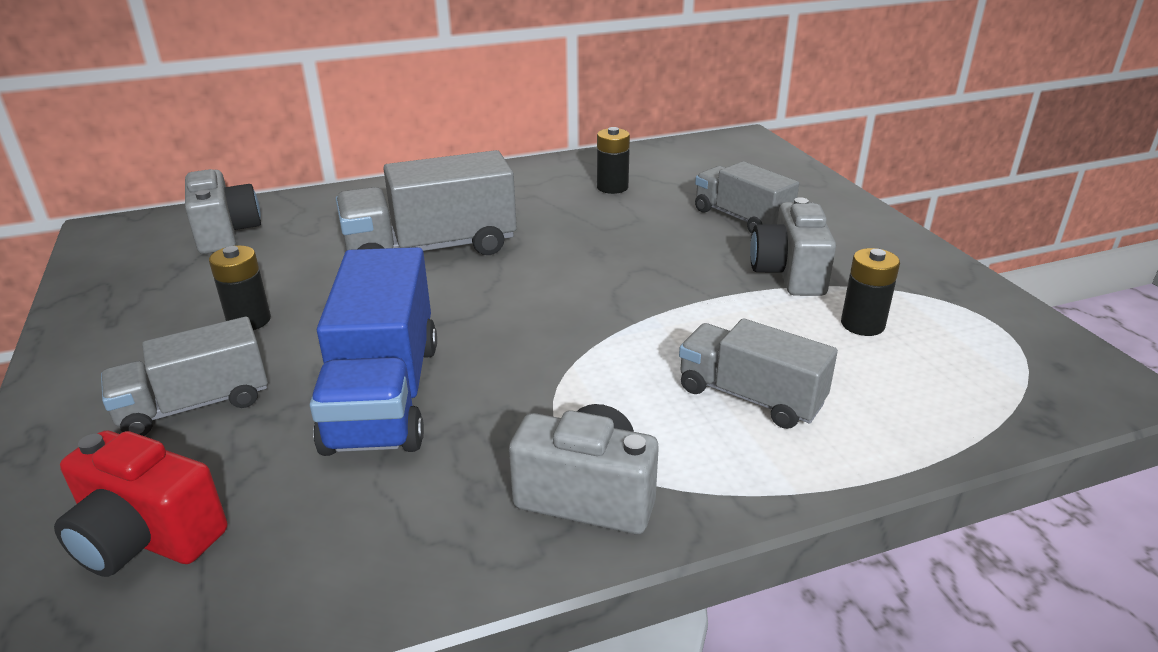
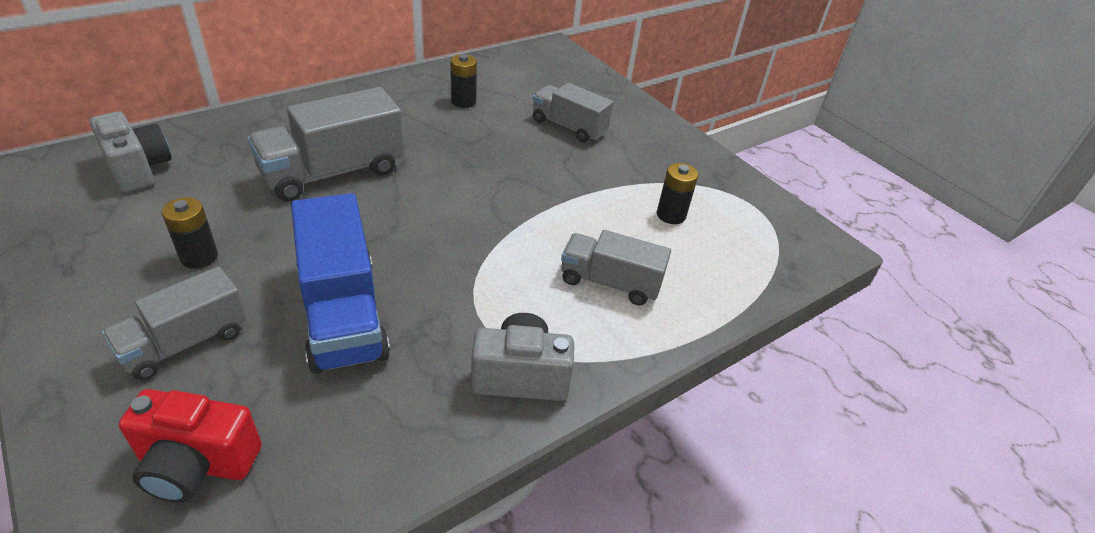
camera: 20 degrees left, 10 degrees up
grey camera [750,197,836,296] -> none

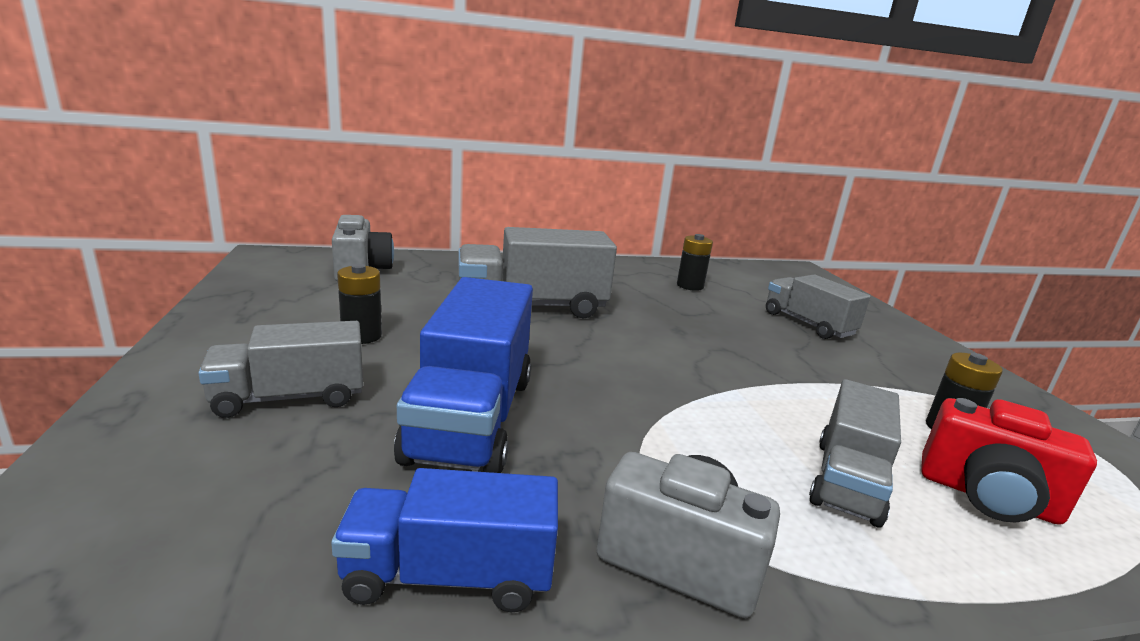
camera: 25 degrees right, 20 degrees down
red camera [119,389,262,503] -> red camera moved to [921,398,1097,525]
grey truck [561,230,671,305] -> grey truck turned 105 degrees counterclockwise [809,379,901,528]
none -> blue truck [331,468,558,612]

